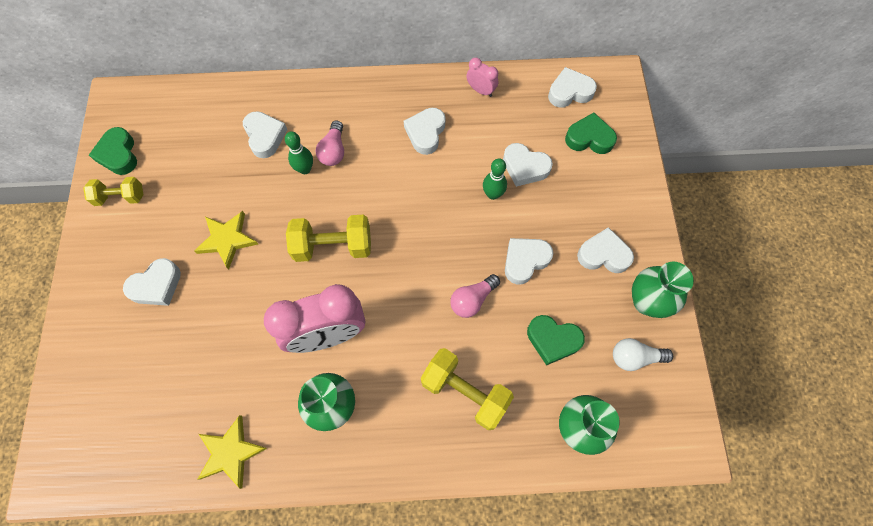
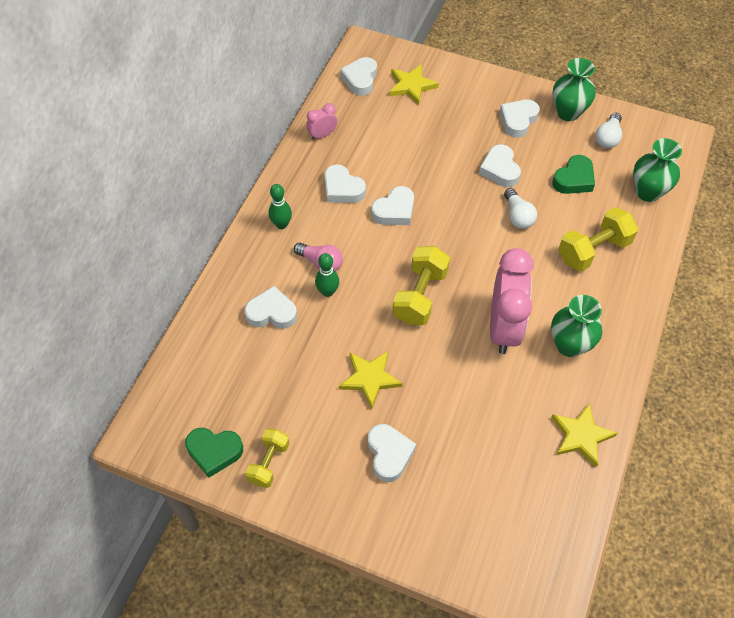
camera: 65 degrees left, 10 degrees down
pink light bulb [450,274,500,318] -> white light bulb [504,188,537,229]
green bowling pin [483,158,507,200] -> green bowling pin moved to [269,184,292,229]
white heart [503,143,553,187] -> white heart moved to [371,186,414,225]
green heart [565,113,617,154] -> yellow star [389,64,439,105]

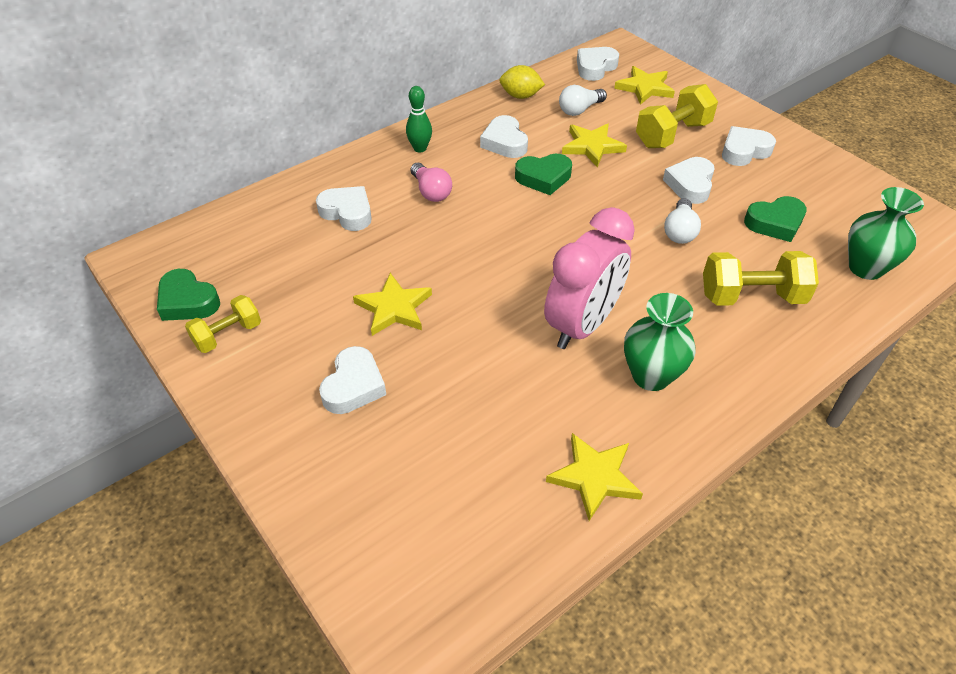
camera: 30 degrees right, 10 degrees down
pink clock [306,103,337,140] -> yellow lemon [499,65,545,99]
green bowling pin [315,253,339,297] -> none
white heart [371,186,414,225] -> green heart [515,154,572,195]
yellow dumbbell [392,246,450,325] -> yellow dumbbell moved to [636,84,718,148]
green vase [553,58,596,121] -> none
white light bulb [595,113,622,148] -> white light bulb moved to [559,85,607,116]
none -> yellow star [562,123,627,167]

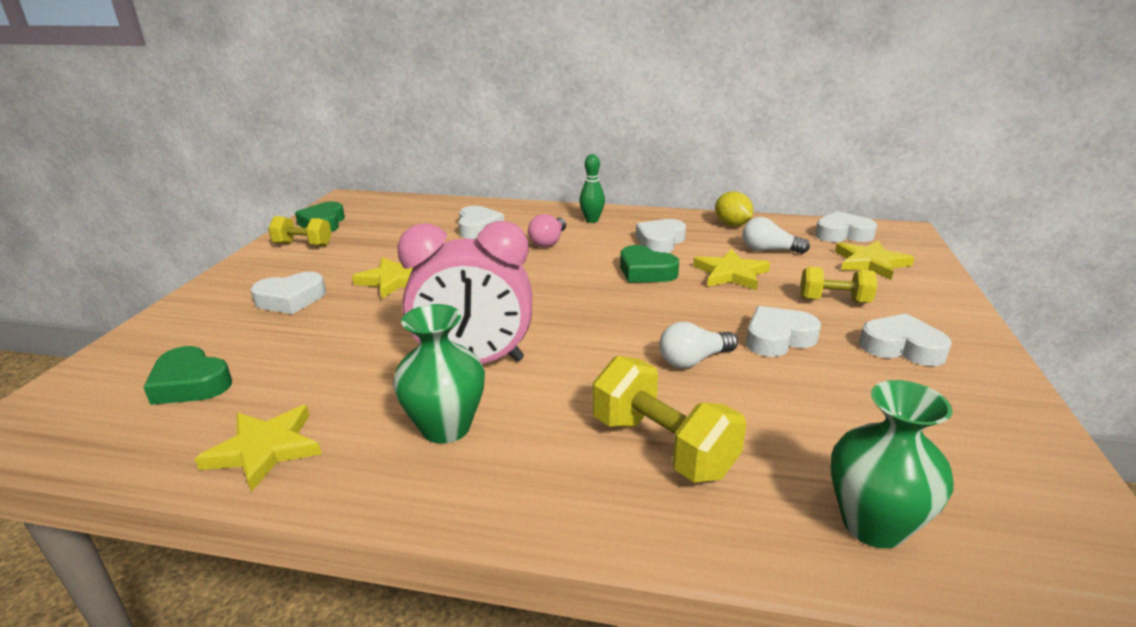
camera: 50 degrees right, 20 degrees down
yellow dumbbell [636,84,718,148] -> yellow dumbbell [801,267,877,303], size x0.64
green heart [744,196,807,242] -> green heart moved to [143,346,232,405]

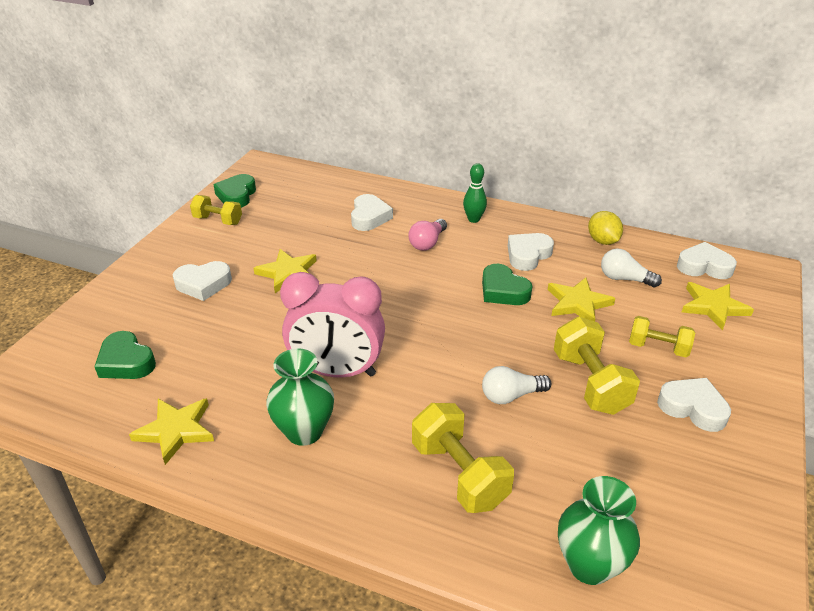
camera: 10 degrees right, 10 degrees up
white heart [746,306,821,357] -> yellow dumbbell [554,317,640,415]

